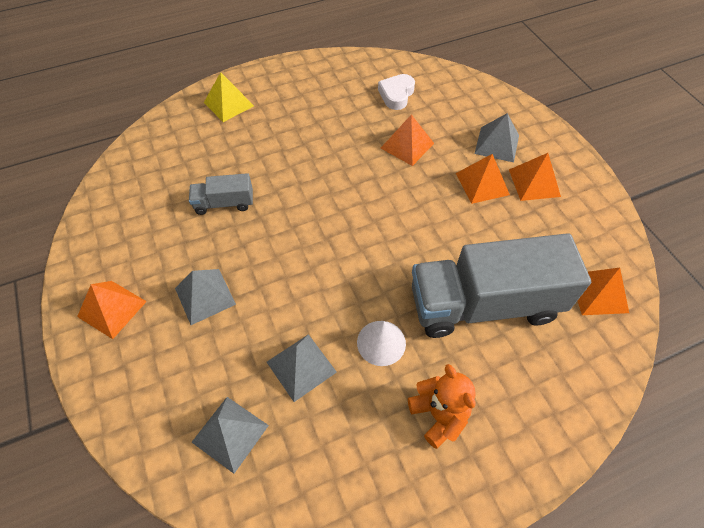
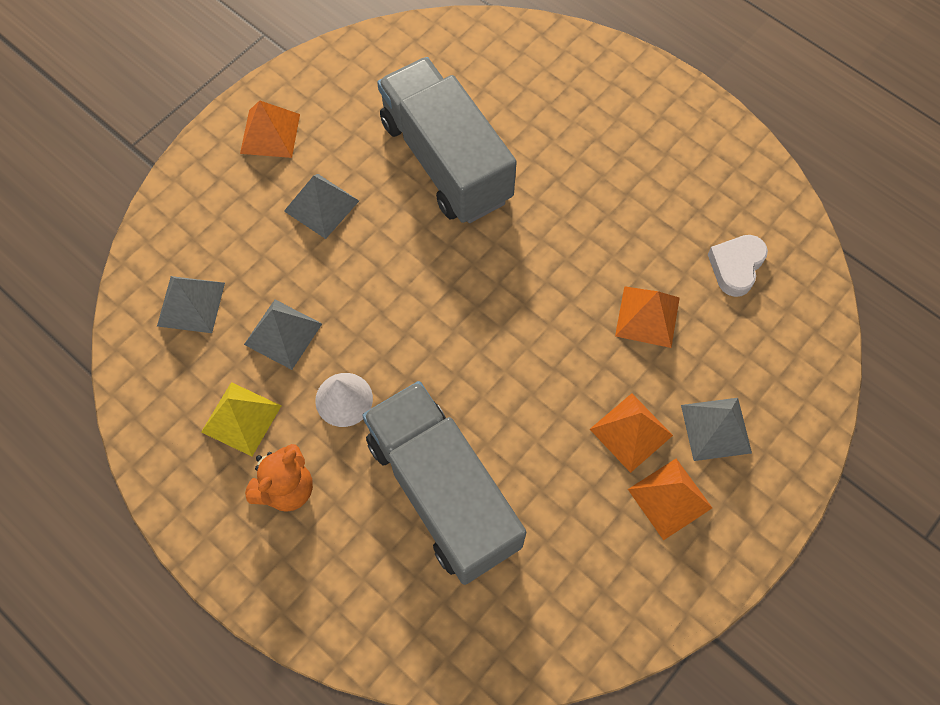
camera: 65 degrees right, 10 degrees up
grey truck [189,173,253,215] -> grey truck [377,57,517,223], size x2.19
yellow pyramid [204,72,254,122] -> yellow pyramid moved to [201,382,281,456]
white heart [378,74,415,110] -> white heart turned 60 degrees counterclockwise [708,235,768,297]
orange pyramid [578,268,629,315] -> none

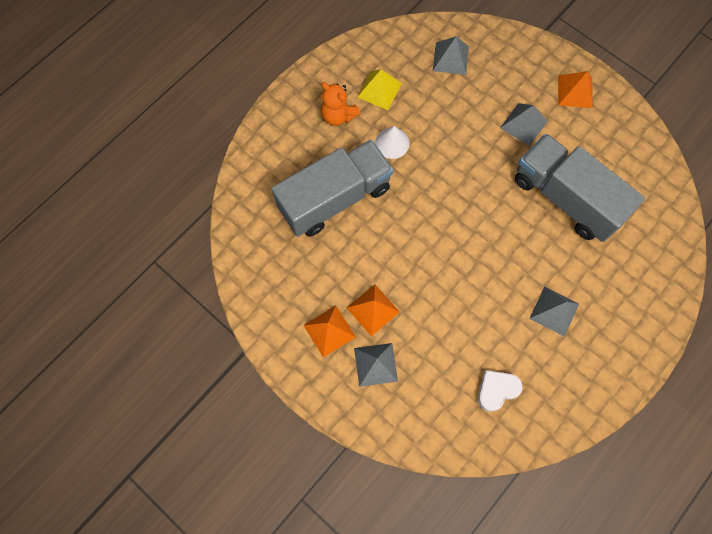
camera: 90 degrees right, 5 degrees up
grey pyramid [244,300,322,370] -> grey pyramid moved to [529,287,579,337]
grey truck [377,57,517,223] -> grey truck turned 105 degrees counterclockwise [515,134,645,242]
orange pyramid [615,286,680,348] -> none
white heart [708,235,768,297] -> white heart turned 60 degrees counterclockwise [478,370,523,412]

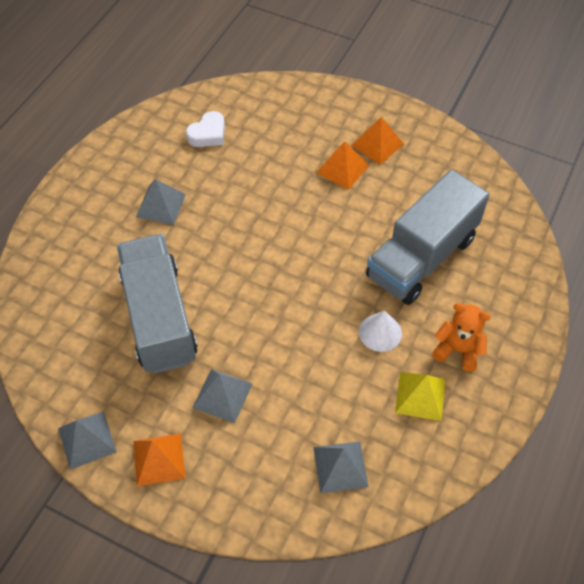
camera: 165 degrees right, 15 degrees down
grey pyramid [354,343,398,387] -> grey pyramid moved to [58,411,117,470]
grey truck [515,134,645,242] -> grey truck turned 135 degrees counterclockwise [117,234,198,374]

